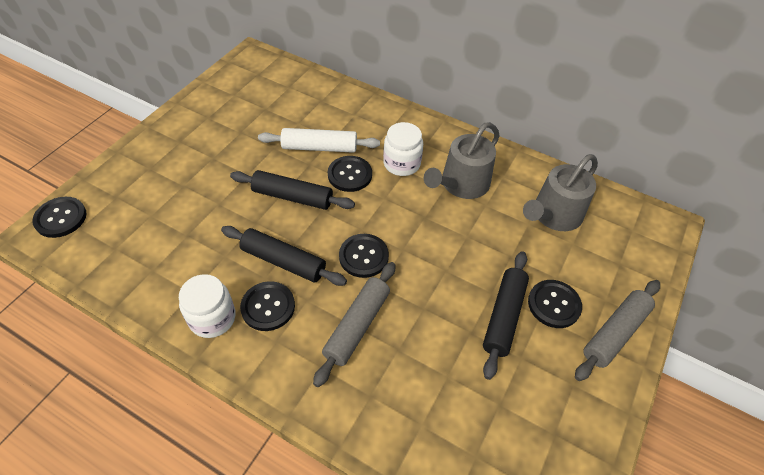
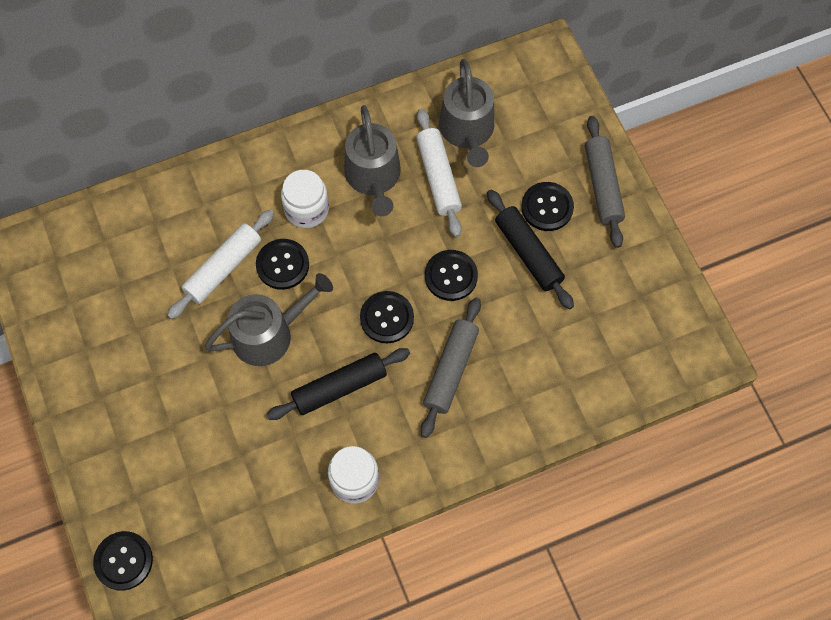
camera: 50 degrees left, 15 degrees up
black rolling pin [230,170,355,210] -> grey watering can [205,273,333,366]
black button [240,281,295,331] -> black button moved to [425,250,478,301]
grey rolling pin [313,262,395,387] -> grey rolling pin turned 45 degrees clockwise [421,298,481,438]
none -> white rolling pin [416,109,462,237]

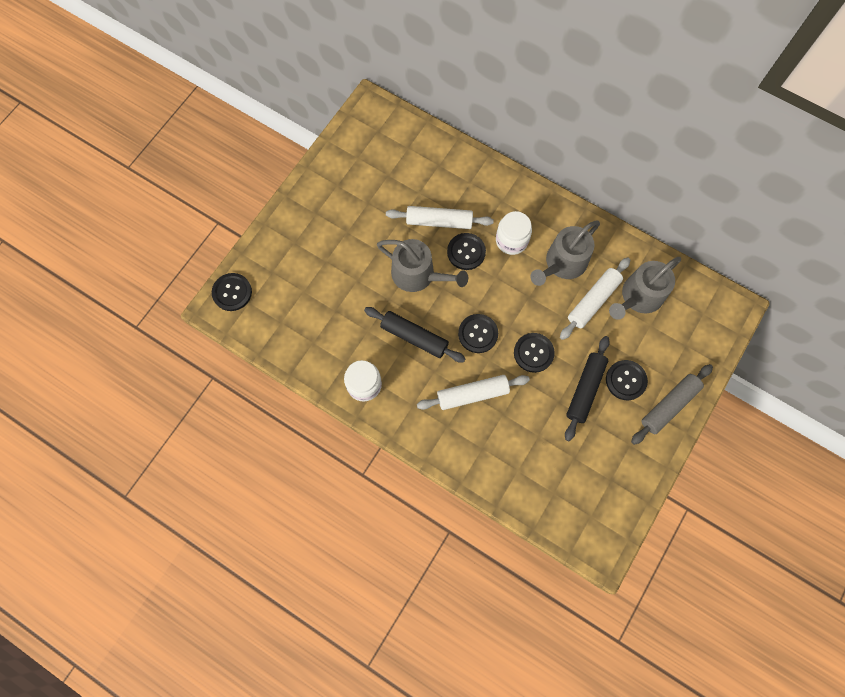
camera: 55 degrees right, 5 degrees up
grey rolling pin [421,298,481,438] -> white rolling pin [417,375,530,410]

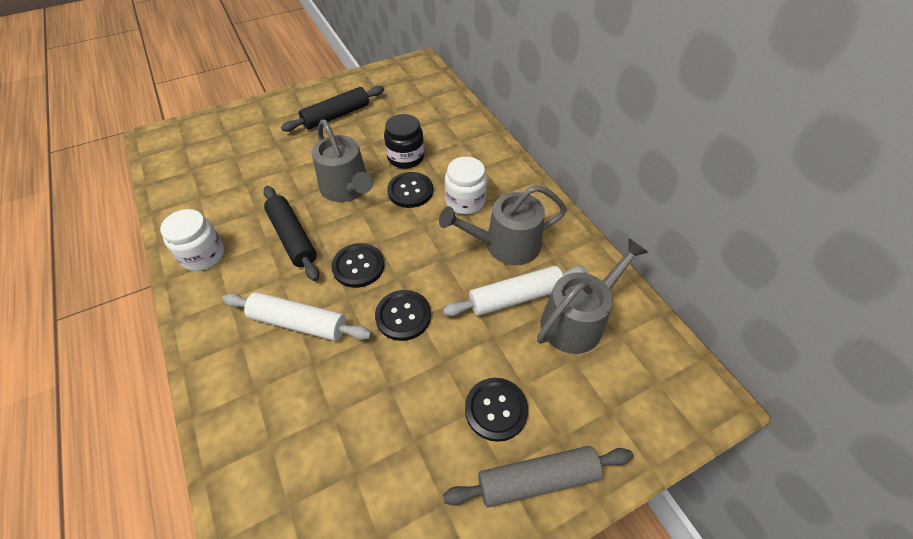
camera: 30 degrees right, 20 degrees down
black button [212,273,252,311] -> none
white rolling pin [386,206,494,229] -> black jar [384,114,424,169]
black rolling pin [565,336,610,441] -> black rolling pin moved to [281,86,384,132]
grey watering can [609,257,681,320] -> grey watering can turned 150 degrees clockwise [537,238,649,354]

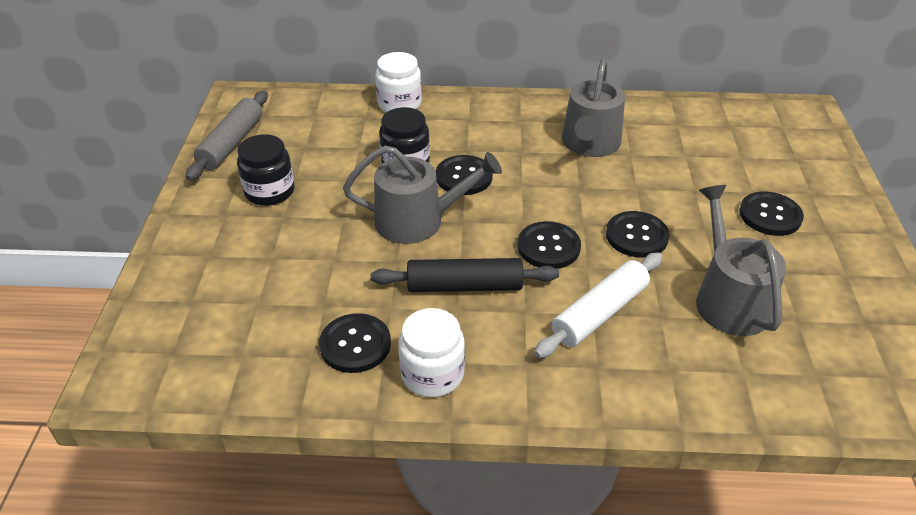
camera: 60 degrees left, 10 degrees down
black rolling pin [281,86,384,132] -> black jar [237,134,294,206]
white rolling pin [443,266,587,316] -> none
grey rolling pin [443,446,633,508] -> grey rolling pin moved to [186,91,268,181]
white jar [445,157,487,215] -> white jar moved to [375,52,422,112]
grey watering can [537,238,649,354] -> grey watering can moved to [696,185,786,336]
none -> black button [319,313,391,373]

